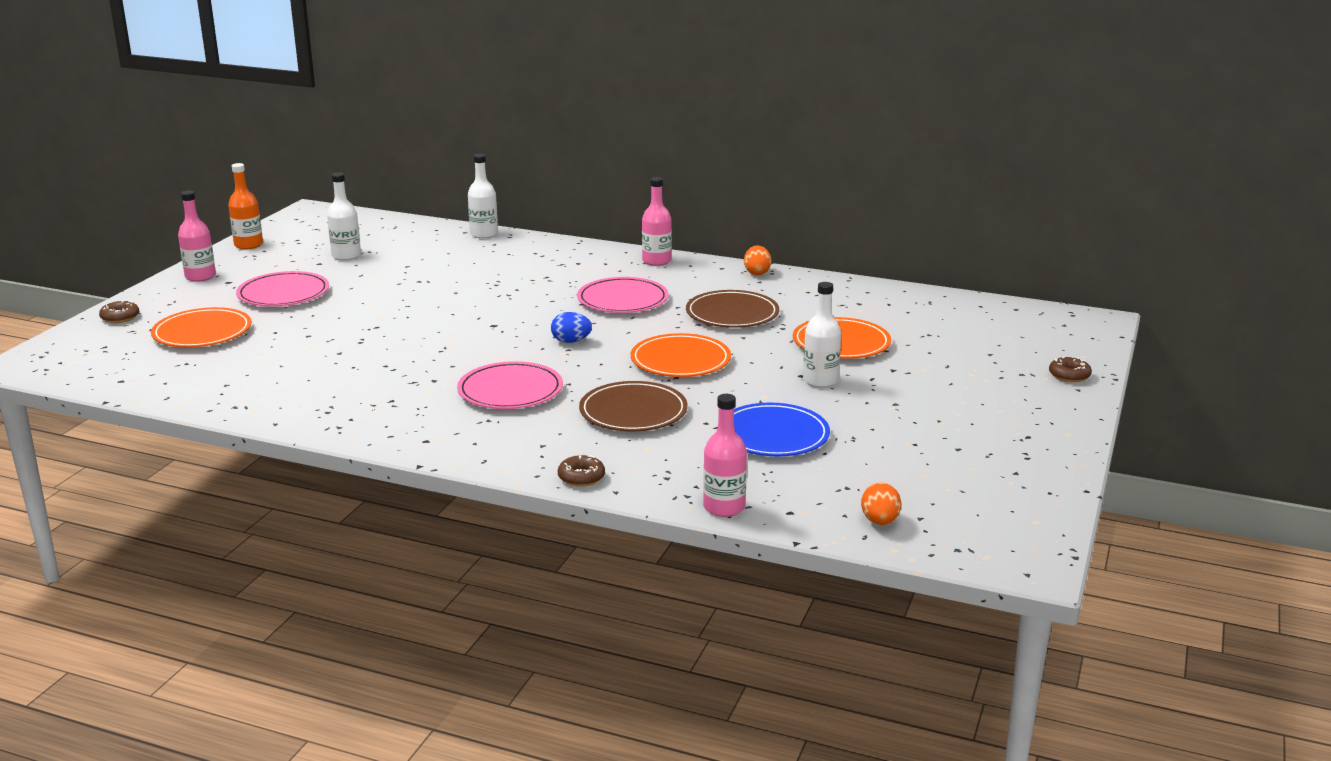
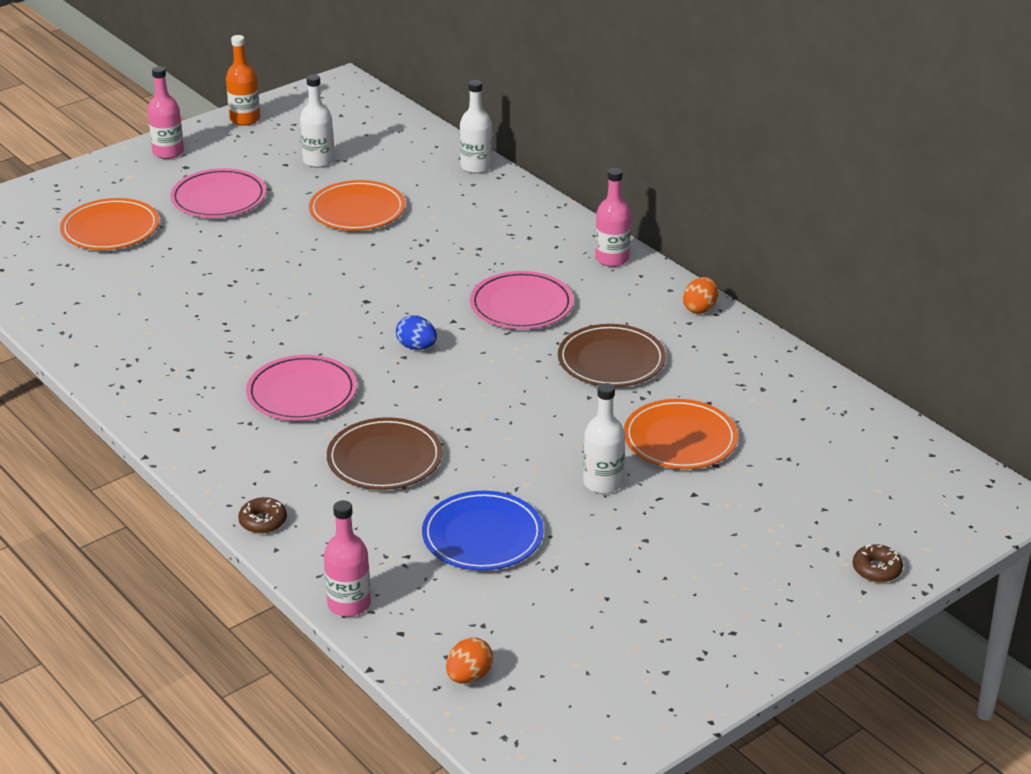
camera: 30 degrees right, 10 degrees up
brown donut [99,301,139,323] -> none
orange plate [631,333,731,377] -> orange plate moved to [309,180,405,231]

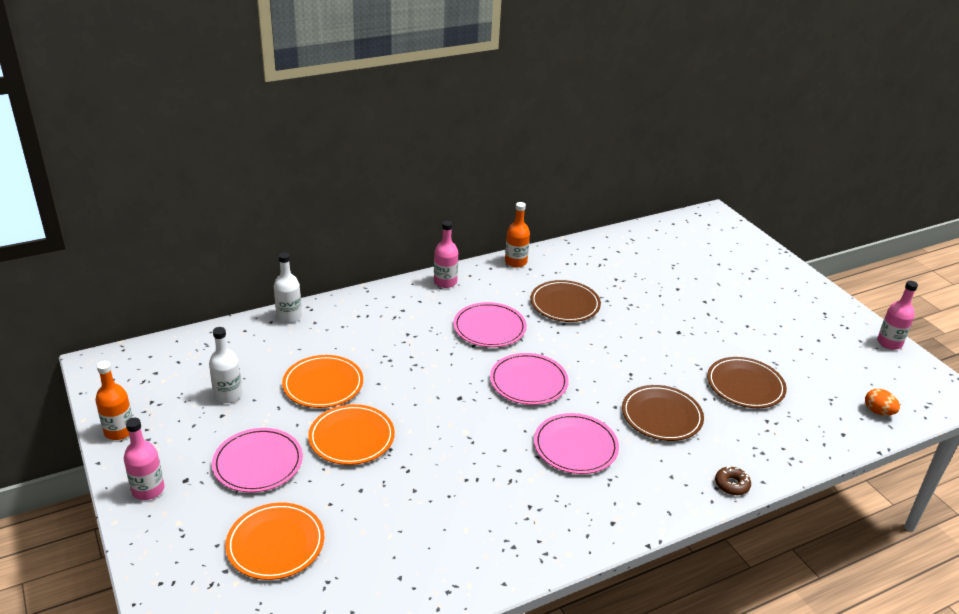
camera: 80 degrees left, 0 degrees up
pink bottle [324,500,371,617] -> pink bottle moved to [877,281,918,350]
blue egg [396,315,437,350] -> pink plate [490,353,569,405]
blue plate [422,491,544,570] -> brown plate [707,357,787,408]
white bottle [583,383,625,494] -> none
orange plate [624,399,738,469] -> orange plate moved to [308,404,395,465]
orange egg [683,277,718,314] -> orange bottle [505,202,530,267]
brown donut [853,544,903,582] -> none

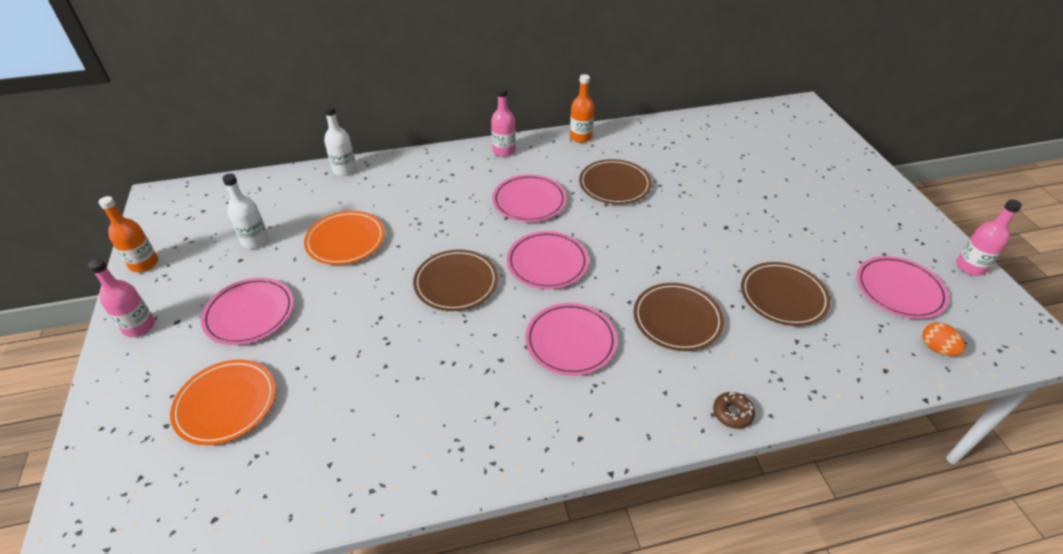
camera: 15 degrees right, 10 degrees up
orange plate [308,404,395,465] -> none
none -> brown plate [413,249,498,311]
none -> pink plate [857,256,949,319]

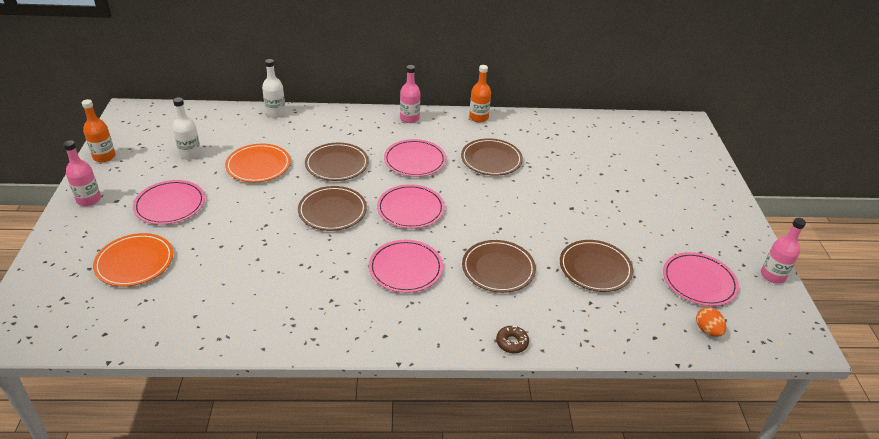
camera: 10 degrees right, 5 degrees down
none -> brown plate [305,143,369,181]

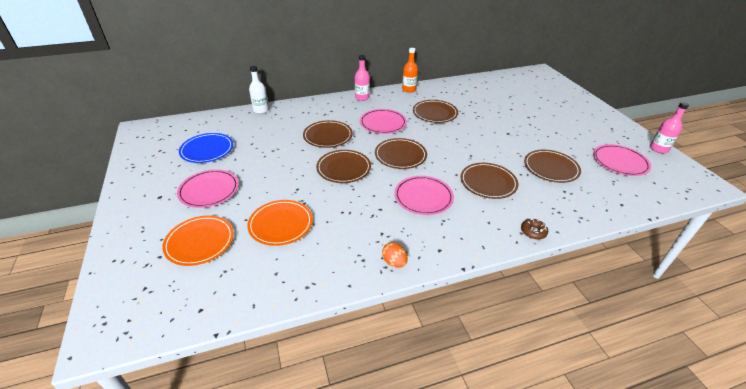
camera: 15 degrees left, 0 degrees up
pink bottle [63,140,101,206] -> none
orange bottle [82,99,116,162] -> none
white bottle [173,97,201,160] -> blue plate [179,133,233,163]
orange plate [225,144,291,182] -> orange plate moved to [247,200,313,246]
pink plate [377,184,445,229] -> brown plate [375,138,427,169]
orange egg [696,307,726,337] -> orange egg moved to [382,242,408,268]

